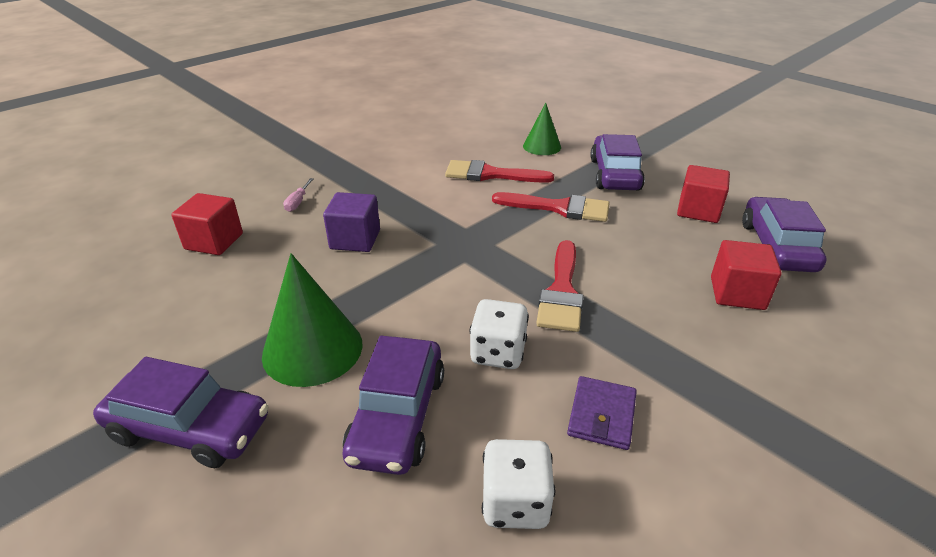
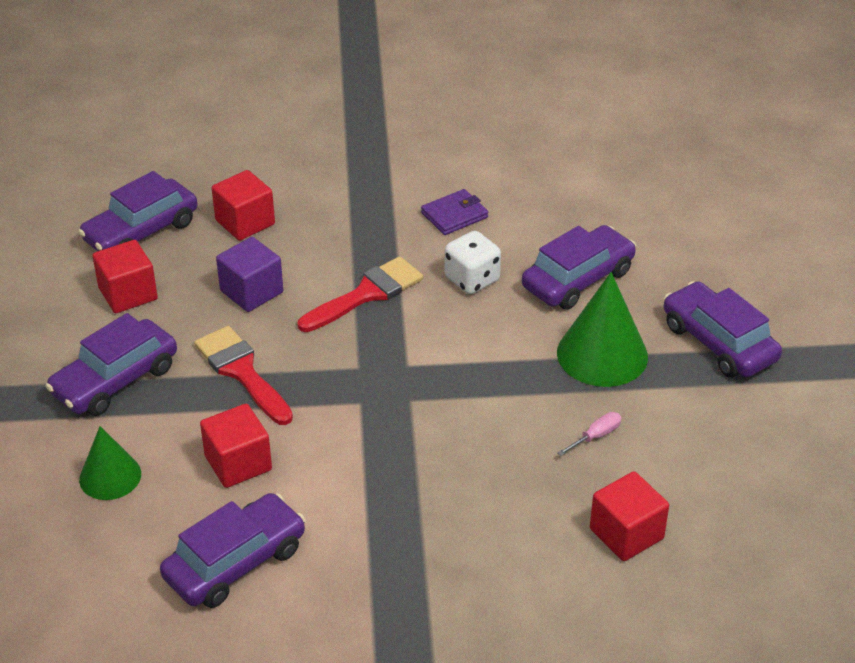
camera: 140 degrees left, 5 degrees up
pink screwdriver [283,178,313,212] -> pink screwdriver moved to [558,412,622,456]
purple cube [323,192,380,252] -> purple cube moved to [216,237,283,312]
red brush [445,160,554,183] -> red cube [200,404,272,488]
white dice [482,439,555,529] -> none
none -> purple car [160,493,306,608]

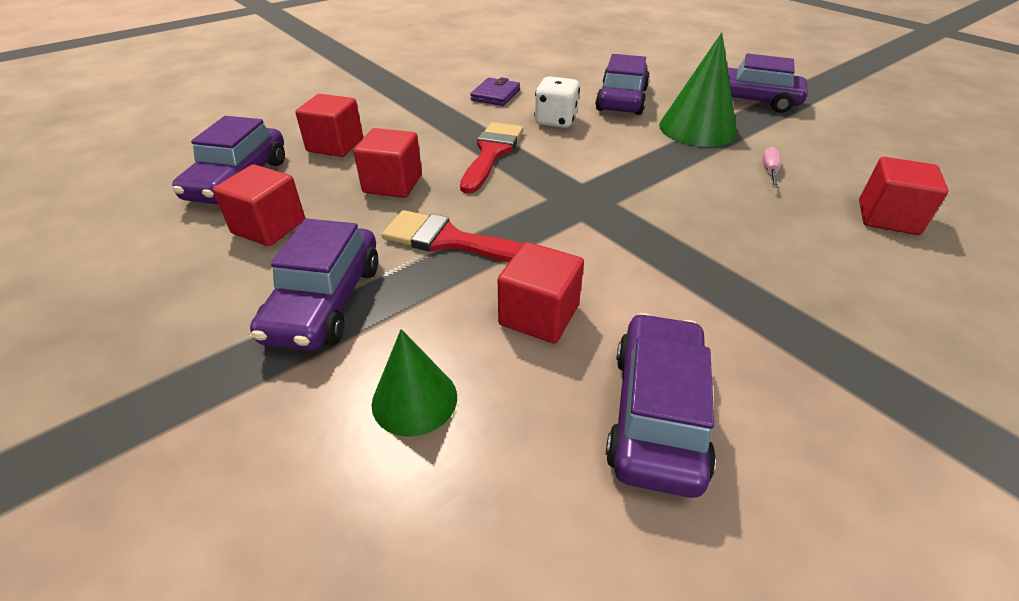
camera: 35 degrees left, 0 degrees up
purple cube [216,237,283,312] -> red cube [354,128,422,198]

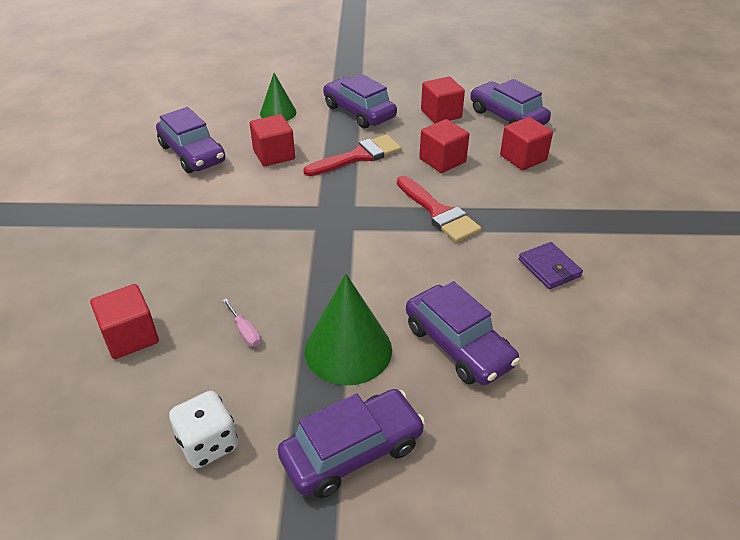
camera: 130 degrees right, 0 degrees up
white dice [534,76,580,128] -> white dice moved to [169,391,238,468]

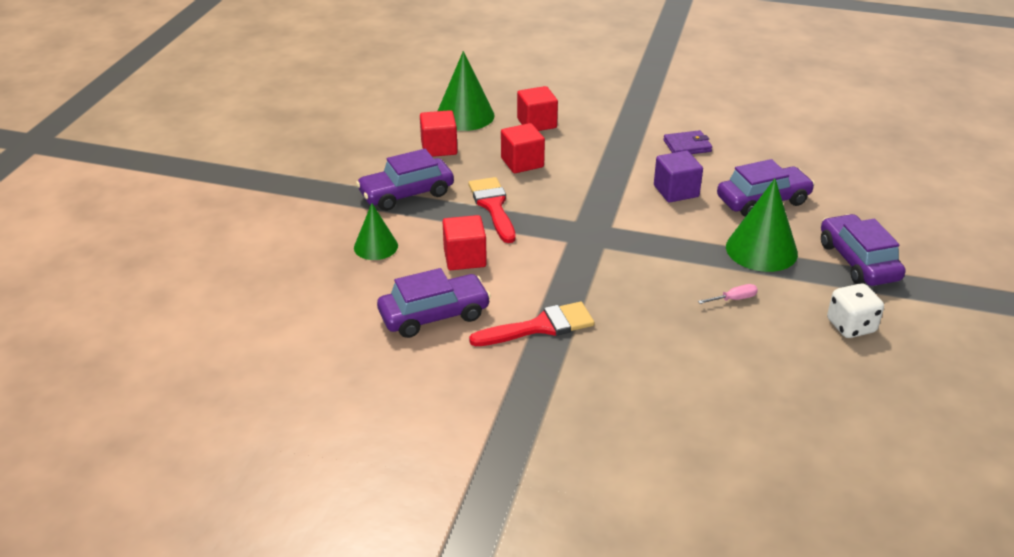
camera: 75 degrees left, 5 degrees down
red cube [90,284,159,359] -> none
red brush [397,176,481,242] -> red brush moved to [469,302,594,346]
purple car [470,79,551,125] -> green cone [438,51,495,131]
none -> purple cube [654,151,703,203]

